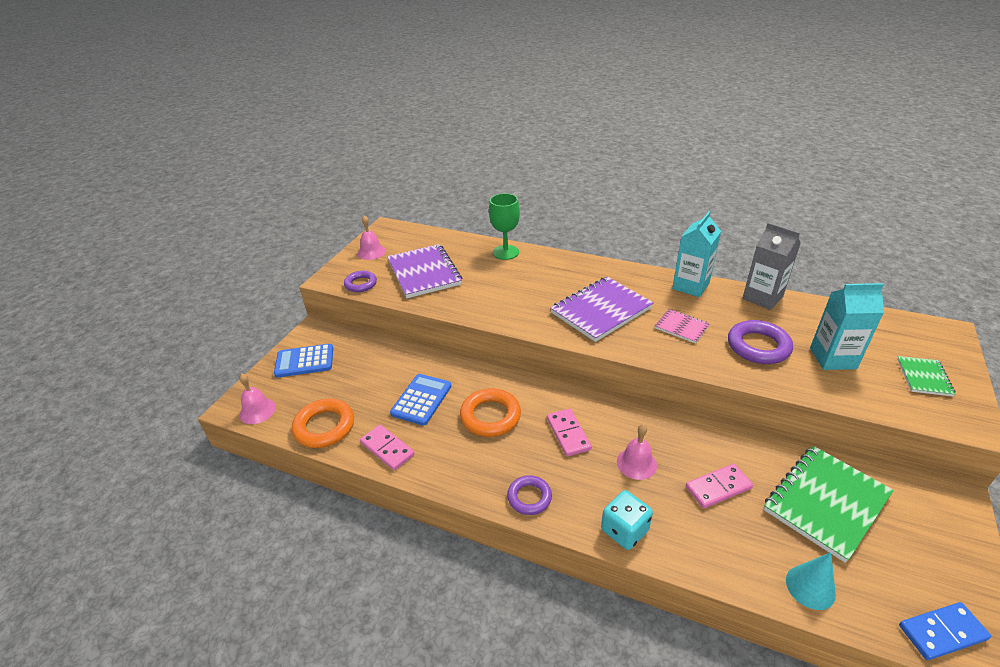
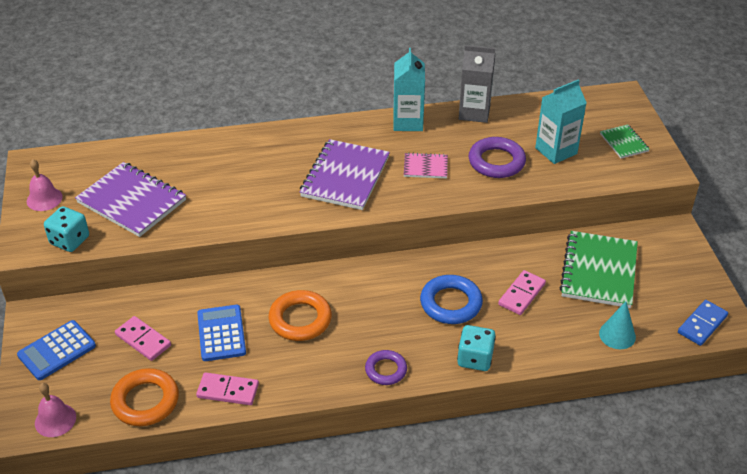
camera: 35 degrees left, 5 degrees up
purple ring [344,271,377,292] -> turquoise dice [44,206,89,252]
green goblet [489,193,520,260] -> none
pink domino [547,408,592,457] -> pink domino moved to [115,316,171,361]
pink bell [617,424,657,480] -> blue ring [420,275,483,324]

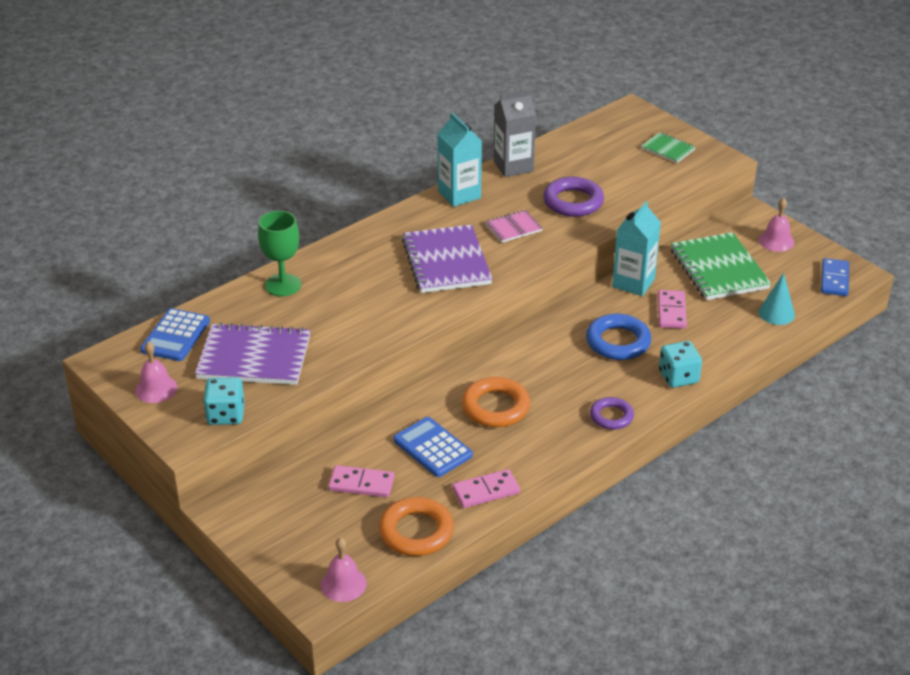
camera: 30 degrees left, 5 degrees down
blue calculator [17,320,96,380] -> blue calculator moved to [140,308,210,361]
turquoise carton [535,79,587,164] -> turquoise carton moved to [612,201,661,296]
none -> green goblet [258,211,301,296]
none -> pink bell [759,198,794,252]

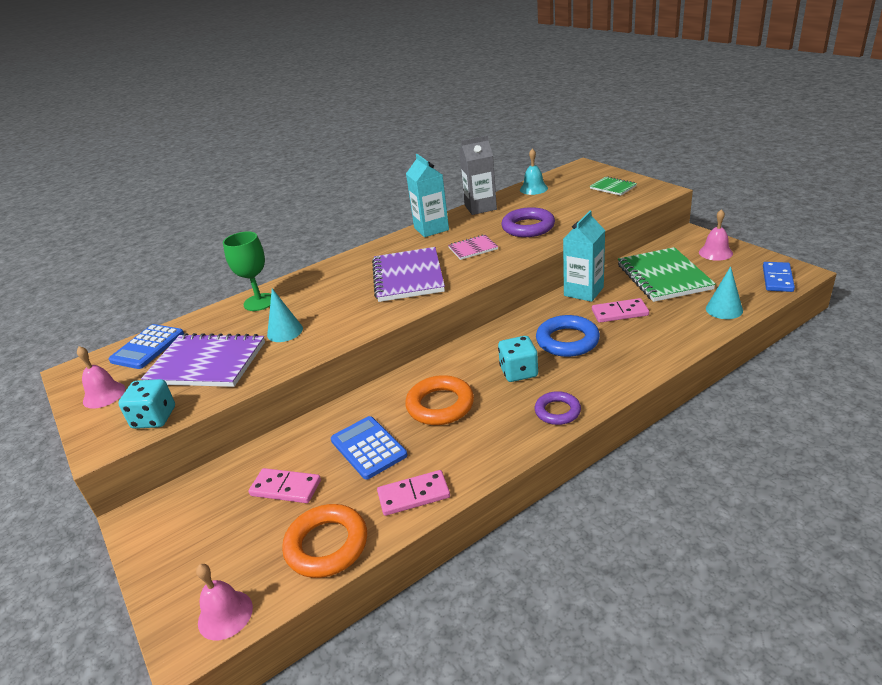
camera: 10 degrees right, 5 degrees down
pink domino [658,290,687,329] -> pink domino turned 75 degrees clockwise [592,298,649,323]
turquoise dice [659,341,702,388] -> turquoise dice moved to [498,336,538,382]
none -> turquoise cone [267,288,303,342]
none -> turquoise bell [520,149,548,195]

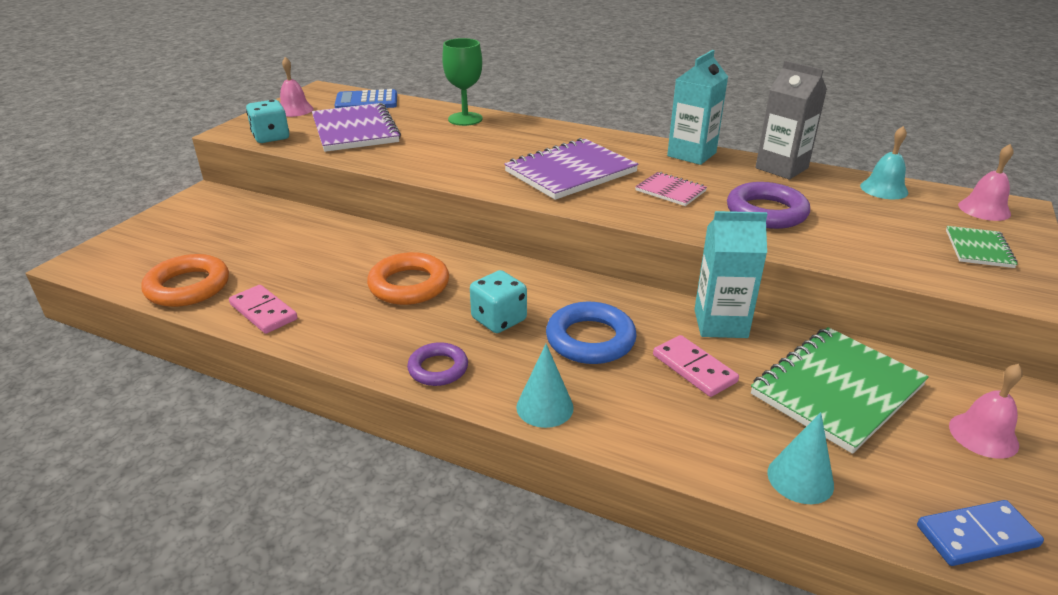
camera: 55 degrees right, 0 degrees up
pink bell [196,564,253,641] -> pink bell moved to [958,144,1014,221]
pink domino [248,468,321,503] -> none
turquoise cone [267,288,303,342] -> turquoise cone moved to [516,344,574,428]
blue calculator [331,416,407,480] -> none

